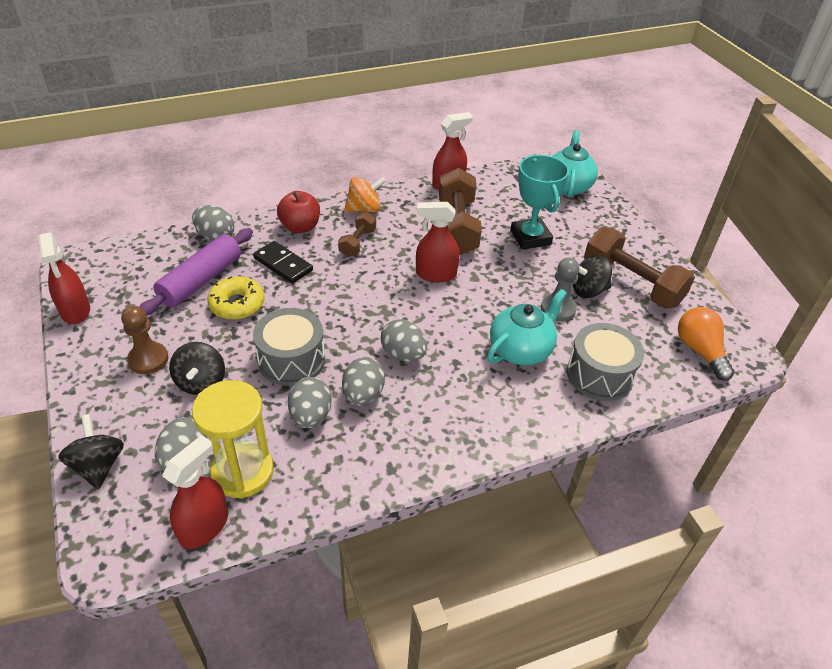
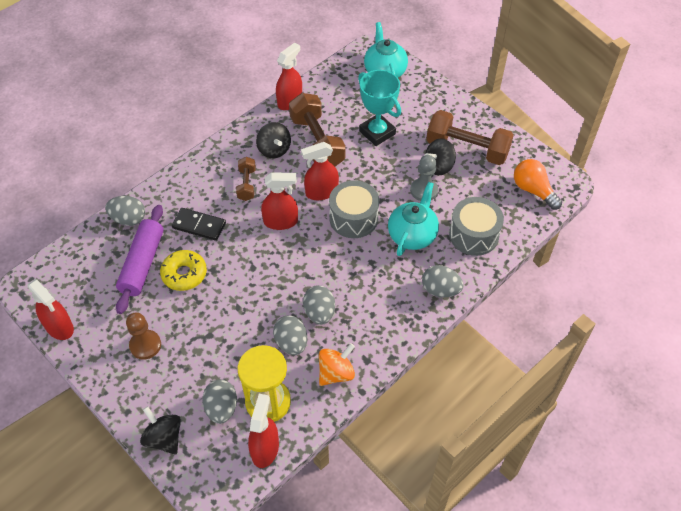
camera: 20 degrees left, 10 degrees up
black spinning top [169,342,225,395] -> black spinning top moved to [256,122,291,158]
grey drum [253,308,325,386] -> grey drum moved to [329,180,379,238]
red apple [277,191,320,233] -> none
orange spinning top [344,177,386,212] -> orange spinning top moved to [319,343,355,386]
grey egg [381,319,427,362] -> grey egg moved to [422,265,464,297]
none -> red spray bottle [261,172,298,230]

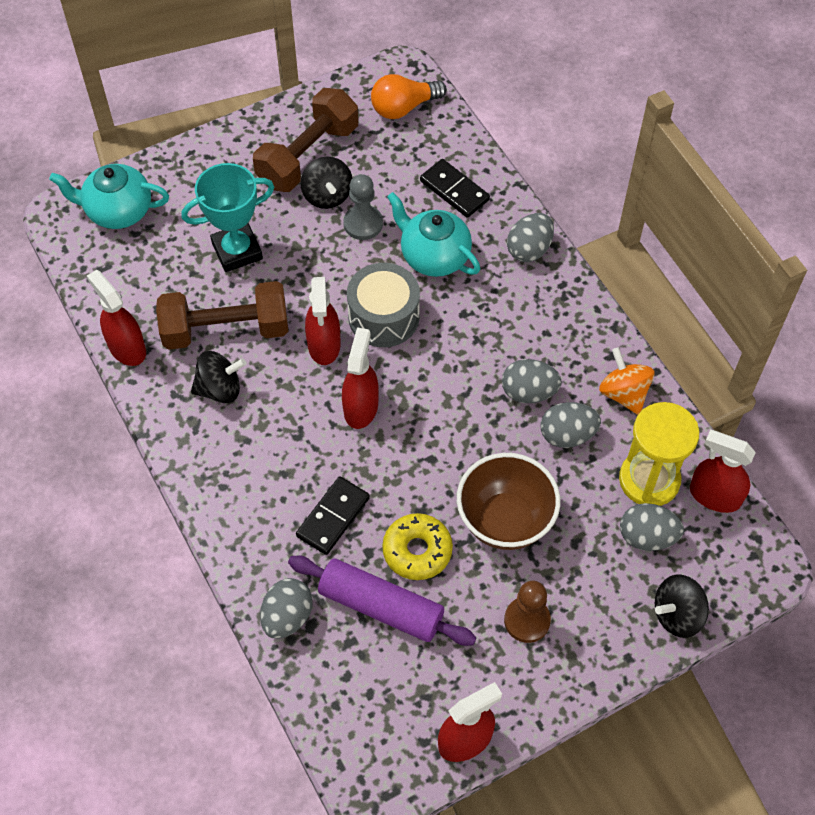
camera: 75 degrees left, 5 degrees up
brown dumbbell [236,157,256,201] -> none
grey drum [449,197,504,256] -> black domino [420,159,490,218]
none -> brown bowl [457,453,561,550]

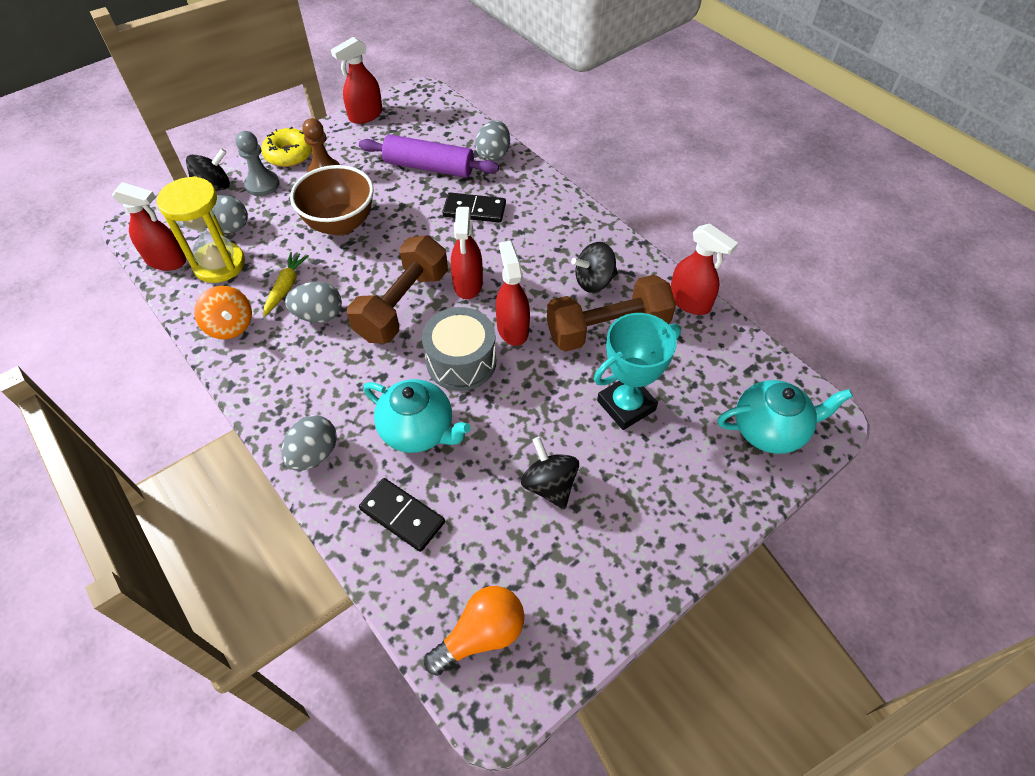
camera: 170 degrees right, 5 degrees down
brown dumbbell [253,88,359,192] -> brown dumbbell moved to [347,235,448,343]
black domino [296,476,370,555] -> black domino turned 75 degrees clockwise [442,193,506,223]
grey pawn [344,174,383,240] -> grey pawn moved to [236,131,280,196]
yellow donut [382,513,453,580] -> yellow donut moved to [261,127,312,167]
grey egg [541,402,601,448] -> yellow carrot [263,252,309,316]

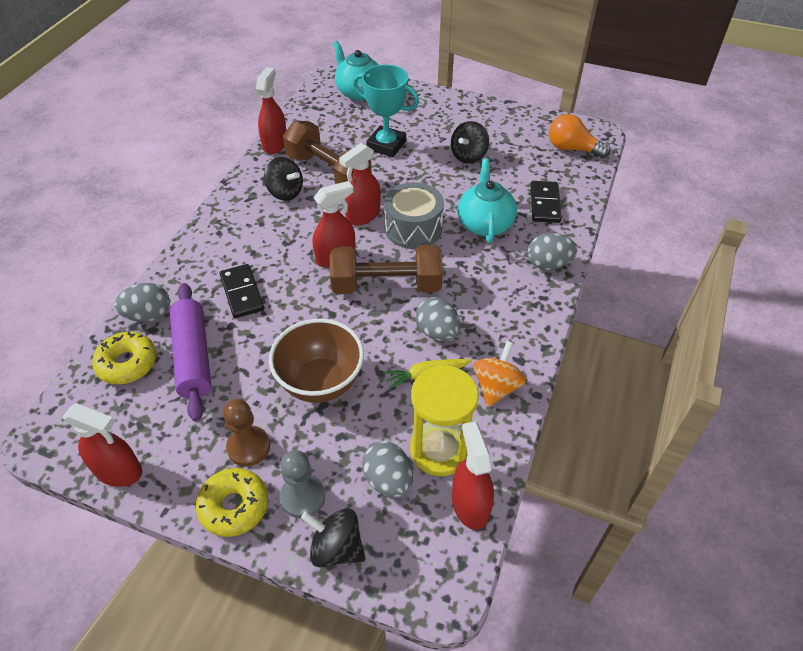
camera: 120 degrees left, 5 degrees down
none -> yellow donut [92,331,156,384]

